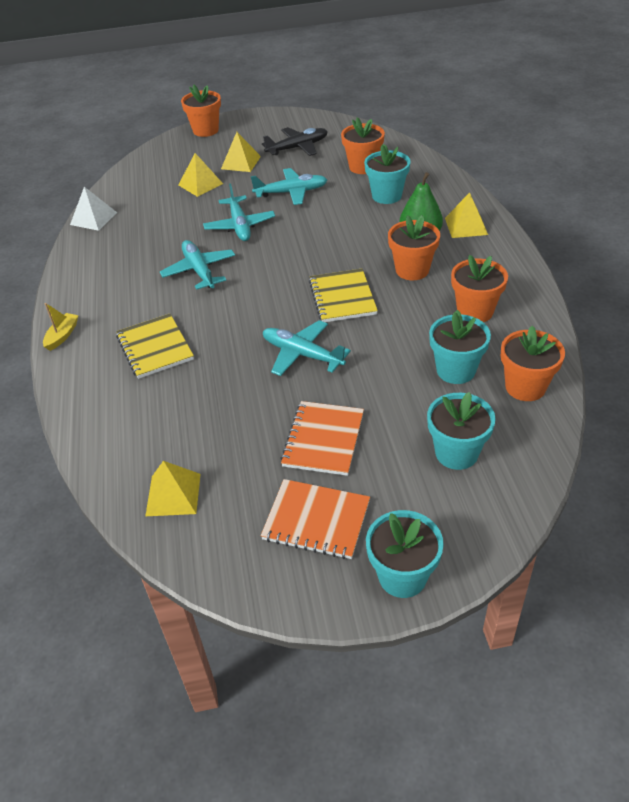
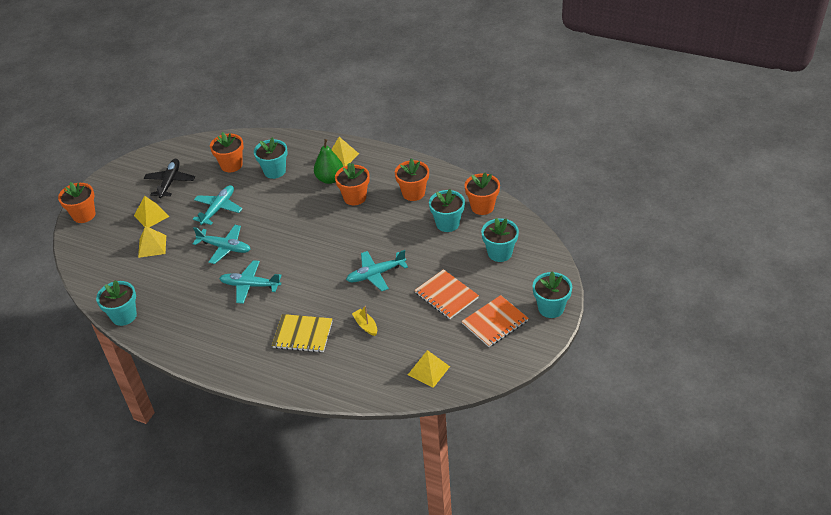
camera: 55 degrees left, 0 degrees up
yellow boat [43,303,79,351] -> yellow boat moved to [352,306,377,336]
white pyramid [70,187,117,231] -> turquoise flower pot [96,280,137,326]
yellow notebook [309,269,378,322] -> none

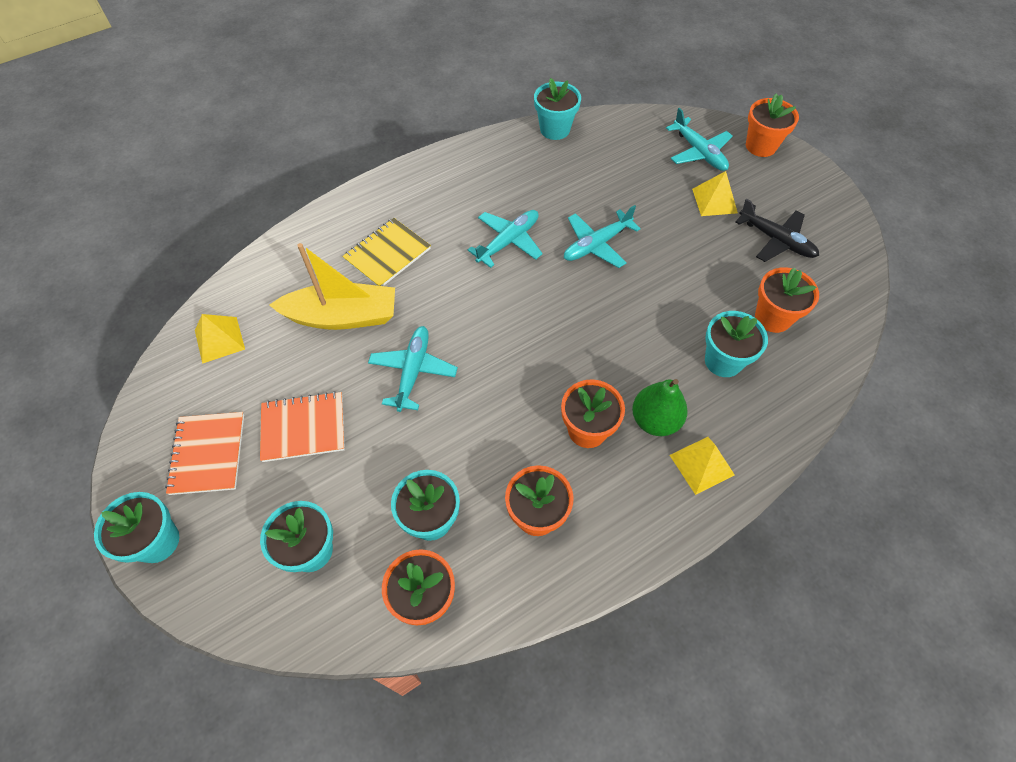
camera: 120 degrees right, 15 degrees up
yellow pyramid [138,226,166,258] -> none
turquoise plane [193,185,243,225] -> turquoise plane moved to [666,108,733,171]
yellow boat [352,306,377,336] -> yellow boat [269,243,395,330], size x2.31

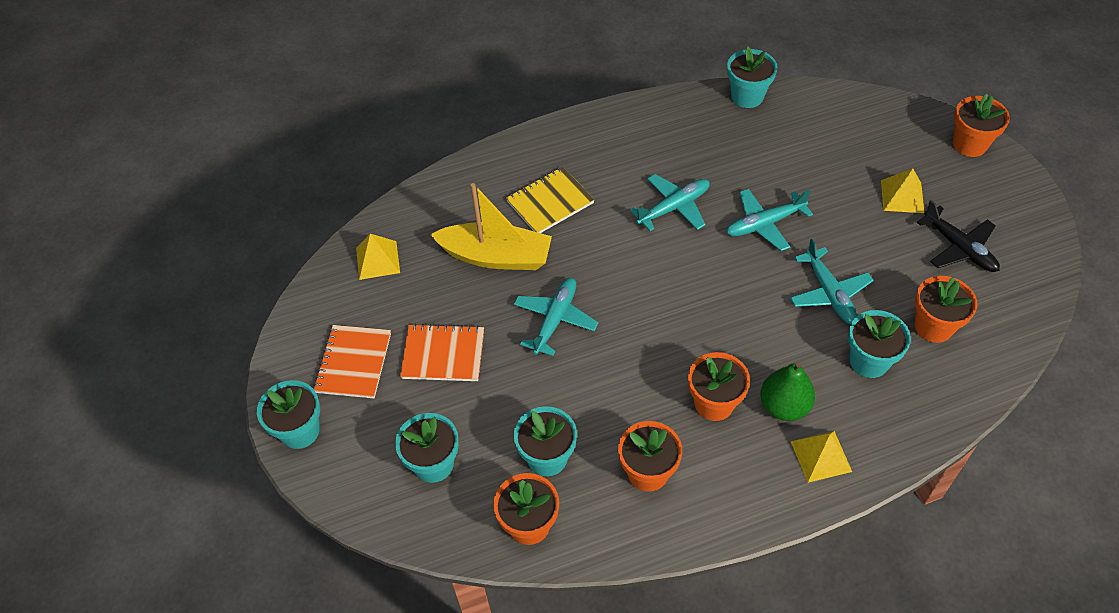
camera: 15 degrees right, 5 degrees down
turquoise plane [666,108,733,171] -> turquoise plane moved to [790,238,873,324]

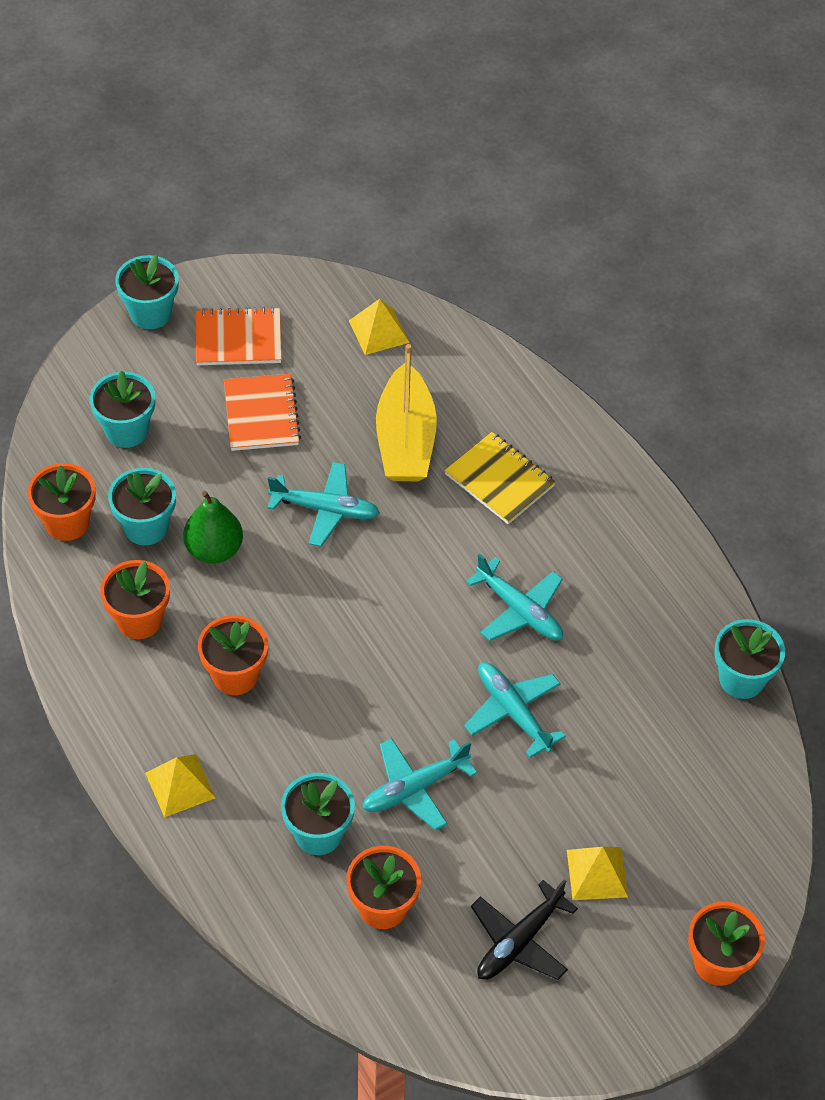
camera: 75 degrees right, 0 degrees up
green pear [760,362,815,421] -> green pear moved to [183,491,243,564]

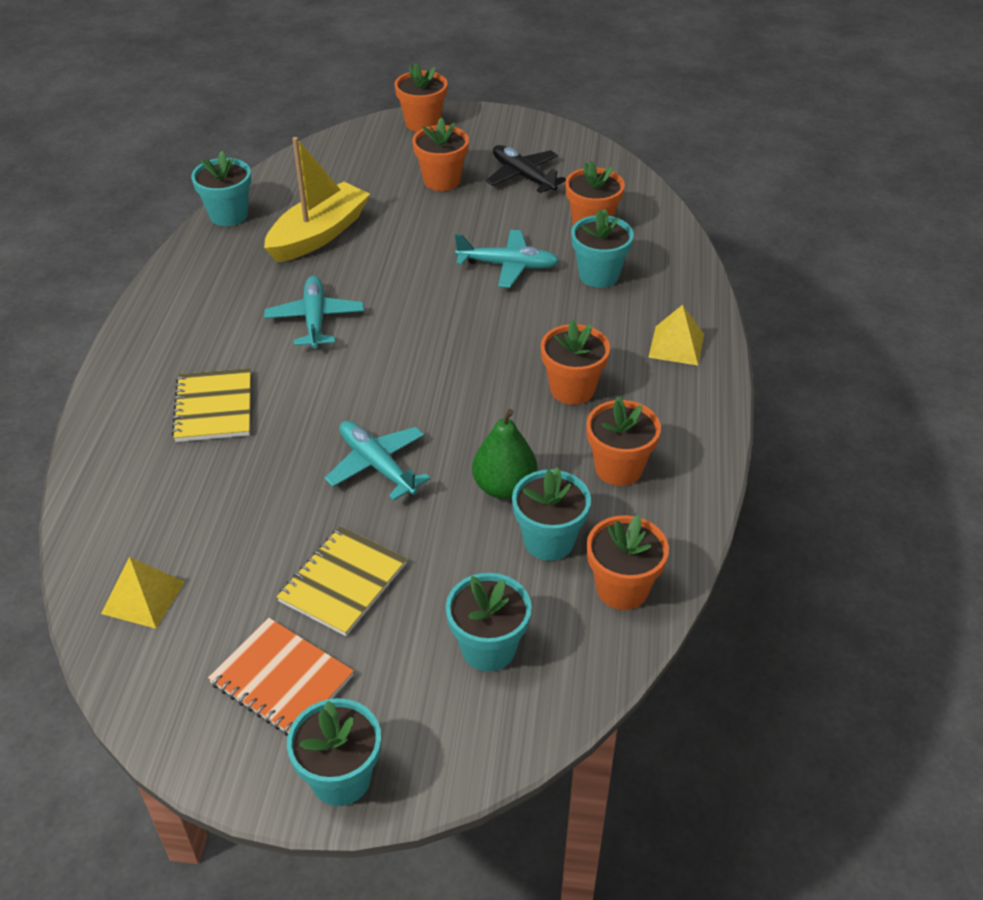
camera: 140 degrees left, 10 degrees down
orange notebook [224,374,301,451] -> yellow notebook [277,526,407,636]
yellow boat [376,344,437,481] -> yellow boat moved to [264,137,370,263]
turquoise plane [464,662,566,758] -> none
black plane [471,879,578,980] -> black plane turned 120 degrees counterclockwise [486,145,566,193]
yellow pyramid [567,847,628,900] -> orange flower pot [412,118,469,191]

